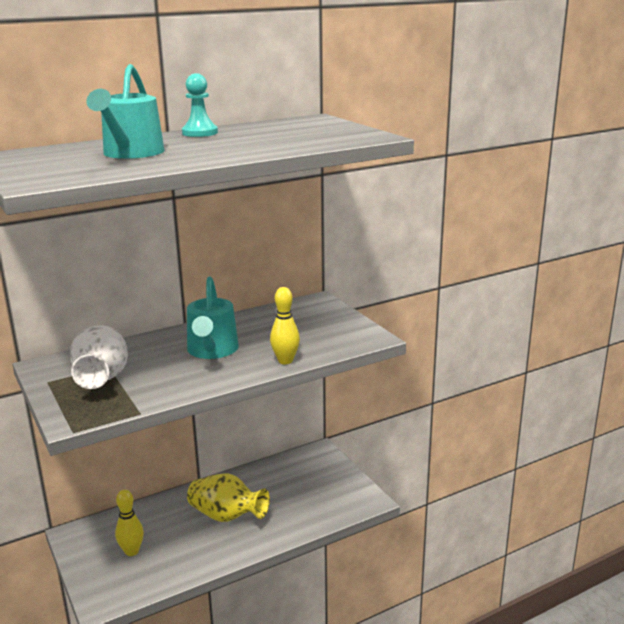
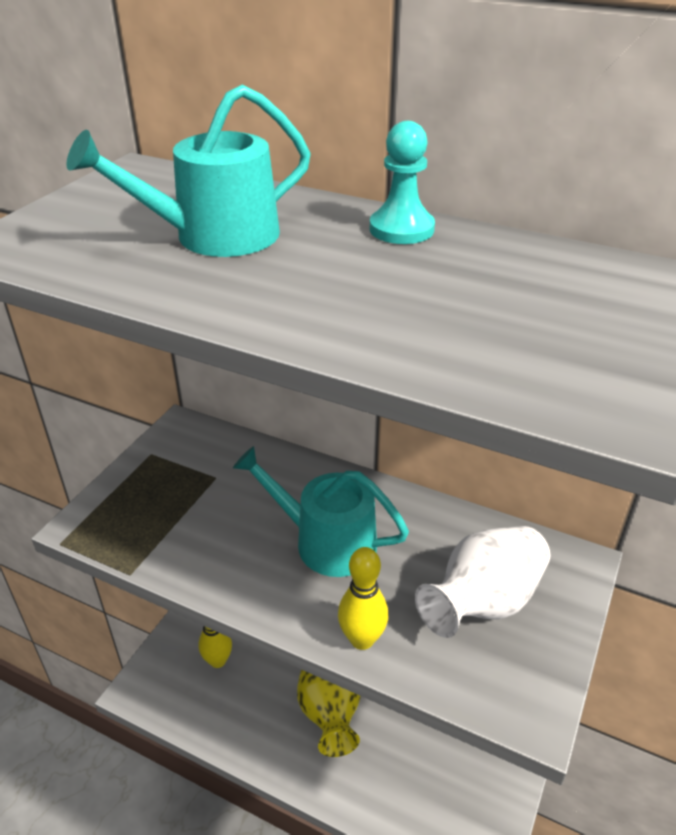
camera: 55 degrees right, 15 degrees up
white vase [70,325,128,389] -> white vase moved to [415,526,550,638]
turquoise watering can [187,277,239,359] -> turquoise watering can turned 60 degrees clockwise [233,446,409,577]

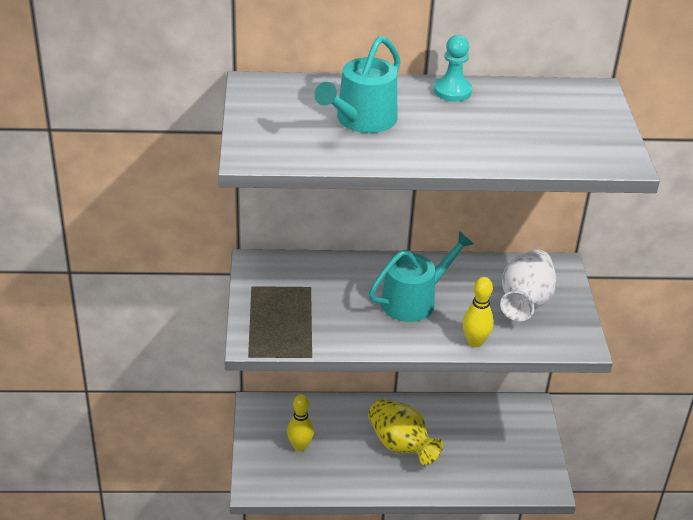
camera: 30 degrees left, 0 degrees up
turquoise watering can [233,446,409,577] -> turquoise watering can turned 150 degrees clockwise [369,231,474,322]

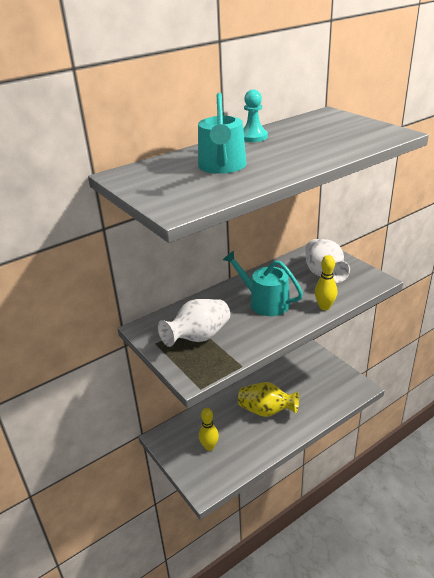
camera: 30 degrees left, 5 degrees down
turquoise watering can [369,231,474,322] -> turquoise watering can turned 75 degrees counterclockwise [223,251,303,316]
none -> white vase [158,299,230,347]

